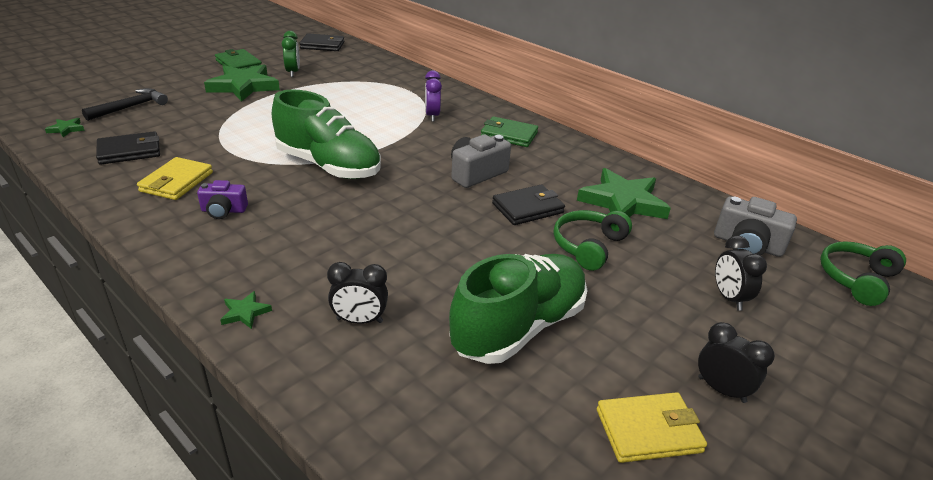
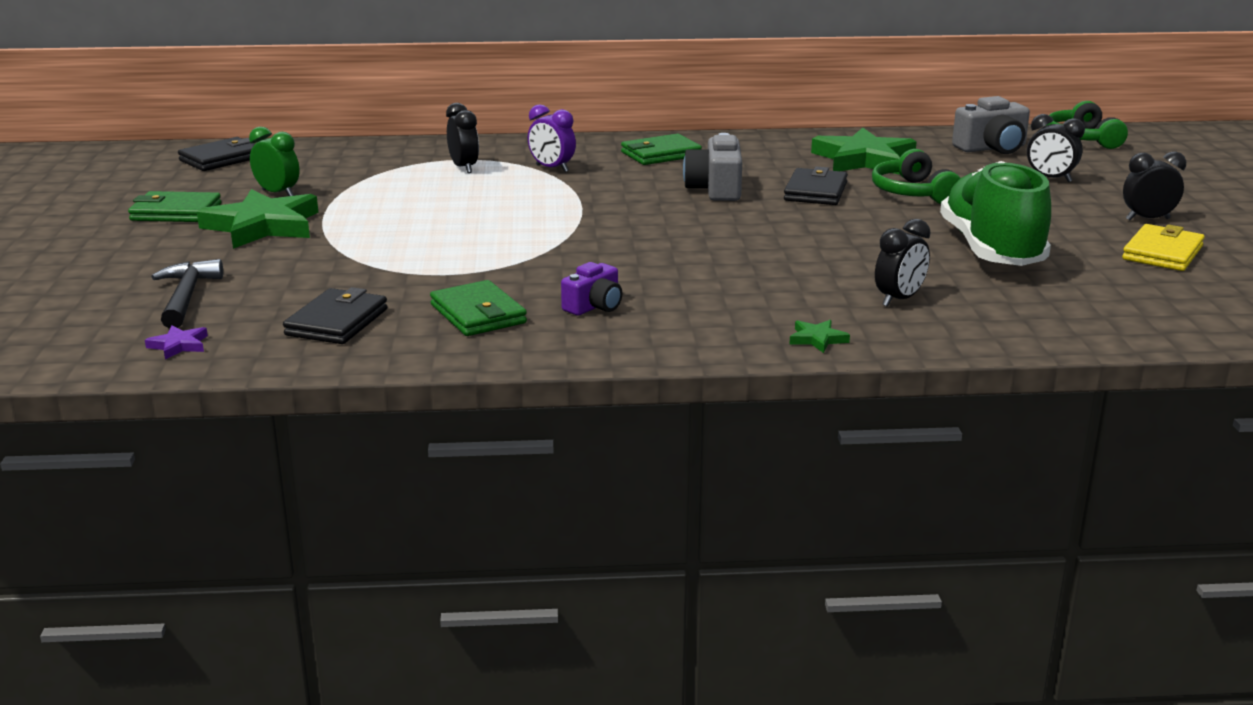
camera: 45 degrees left, 10 degrees down
green star [45,118,85,137] -> purple star [145,326,208,359]
yellow wallet [137,157,213,200] -> green wallet [430,280,527,336]
green shoe [272,89,381,179] -> none
none -> black clock [446,103,479,173]

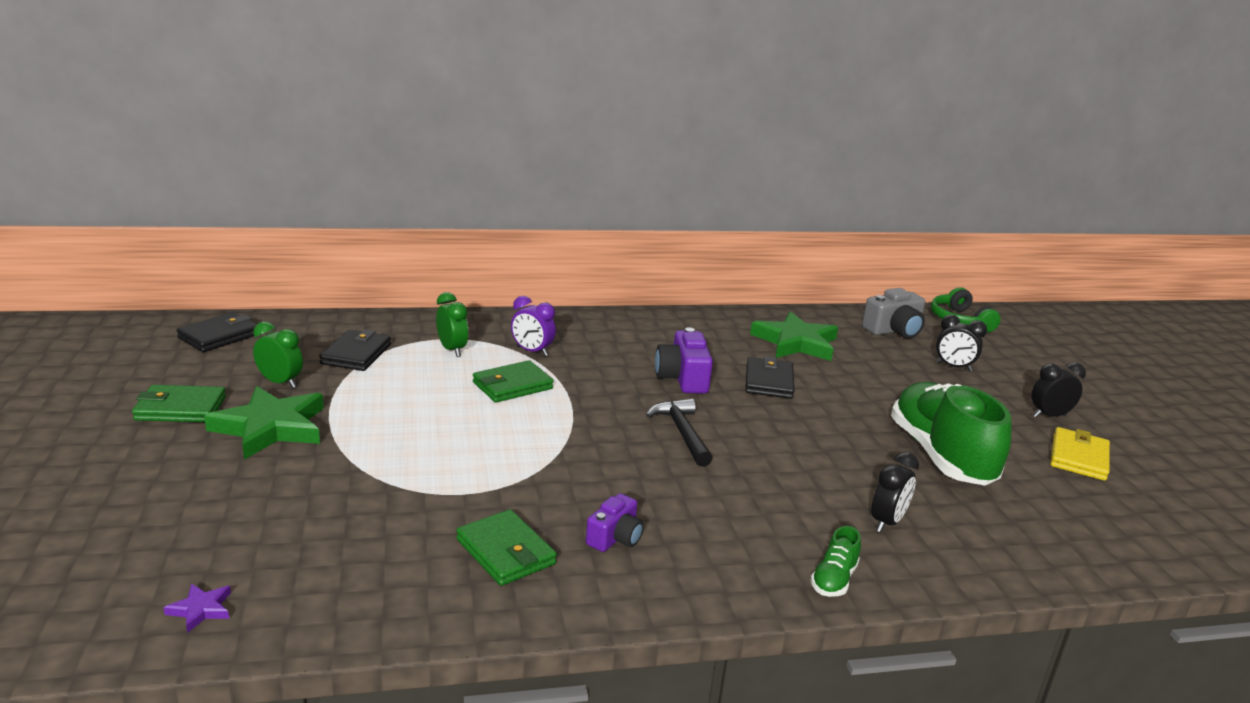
camera: 10 degrees left, 0 degrees up
black hammer [152,259,223,329] -> black hammer moved to [646,398,712,467]
black wallet [283,287,387,344] -> black wallet moved to [319,329,391,371]
black clock [446,103,479,173] -> green clock [436,292,468,357]
green wallet [621,133,702,165] -> green wallet moved to [473,360,554,403]
grey camera [683,133,742,201] -> purple camera [655,327,713,394]
green star [789,320,850,353] -> green shoe [811,526,861,597]
green headphones [872,149,961,204] -> none

